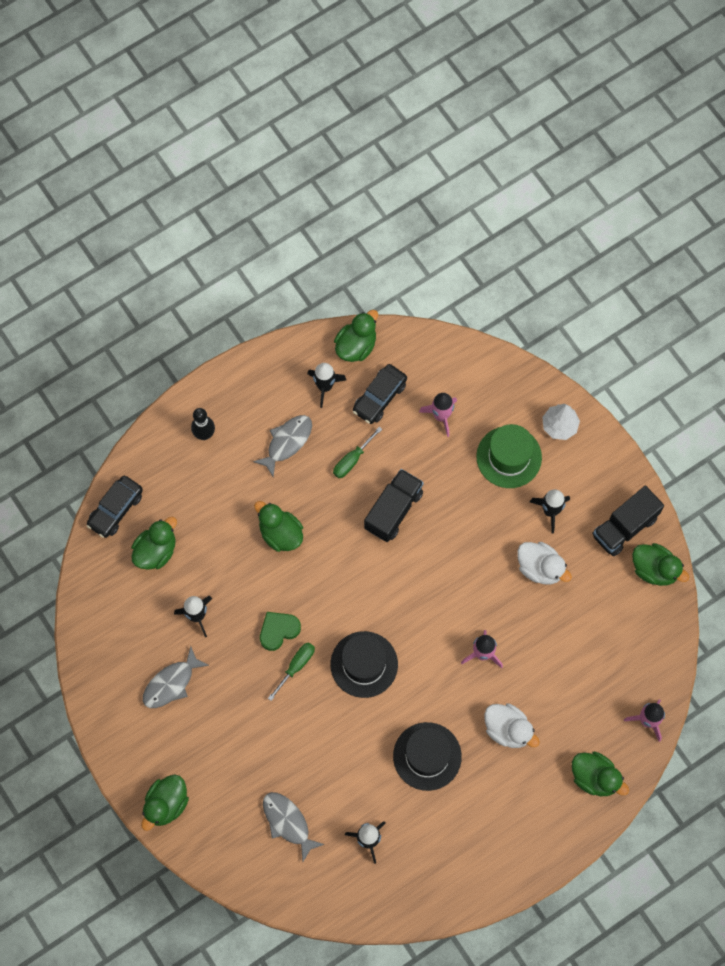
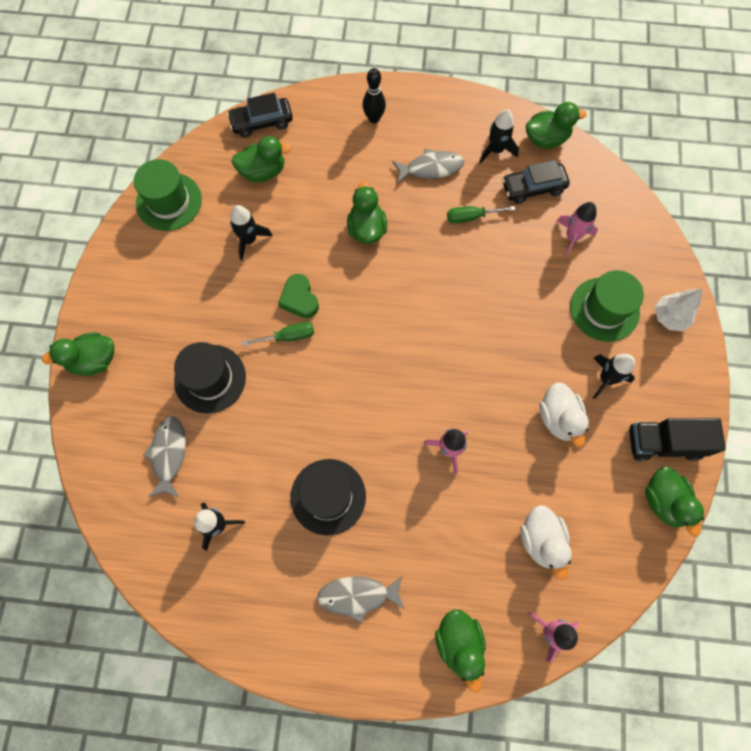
camera: 40 degrees right, 0 degrees up
grey fish [143,646,209,708] -> grey fish moved to [317,575,405,623]
green heart [260,612,301,651] -> green heart turned 120 degrees counterclockwise [278,274,319,318]
black hat [331,631,398,698] -> black hat moved to [174,342,246,414]
black truck [364,469,424,542] -> none
white duck [485,703,540,748] -> white duck moved to [521,505,572,580]
none -> green hat [134,159,202,231]

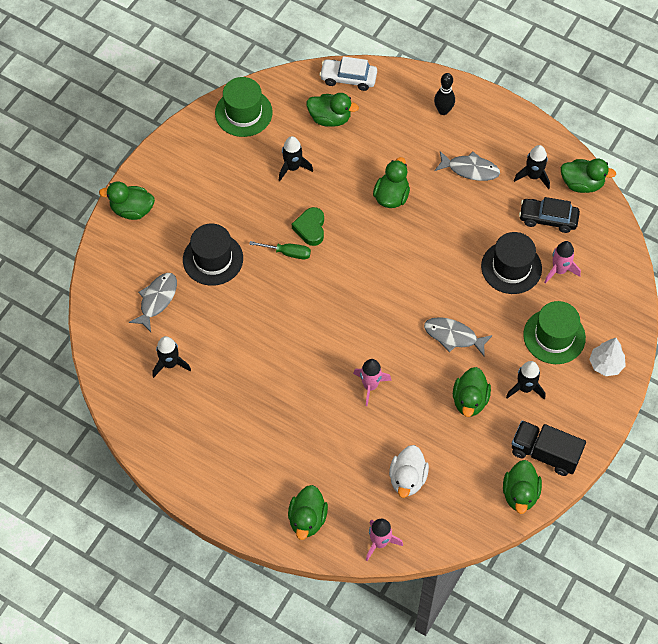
camera: 25 degrees right, 10 degrees down
black car [227,93,293,138] -> white car [319,56,377,91]
black hat [291,459,366,535] -> black hat moved to [481,232,542,294]
grey fish [317,575,405,623] -> grey fish moved to [424,317,493,357]
green screwdriver [447,206,515,223] -> none
white duck [539,382,589,447] -> green duck [453,367,491,417]

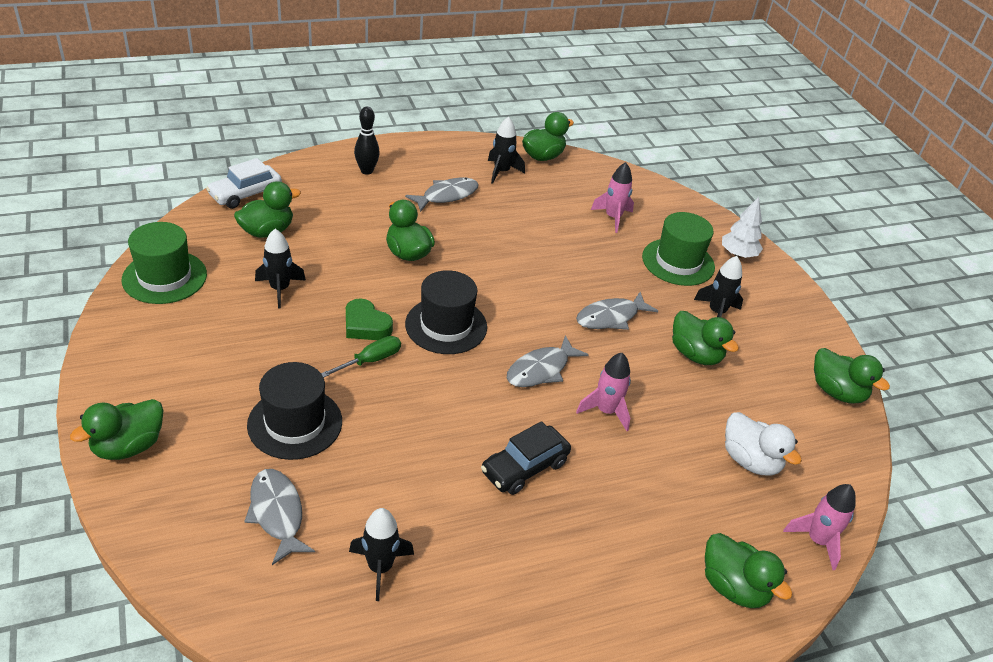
camera: 55 degrees left, 20 degrees down
black hat [481,232,542,294] -> black hat moved to [405,270,487,354]
black truck [512,420,586,476] -> none
black car [519,197,580,233] -> black car moved to [481,421,571,495]
none -> grey fish [507,335,589,387]

